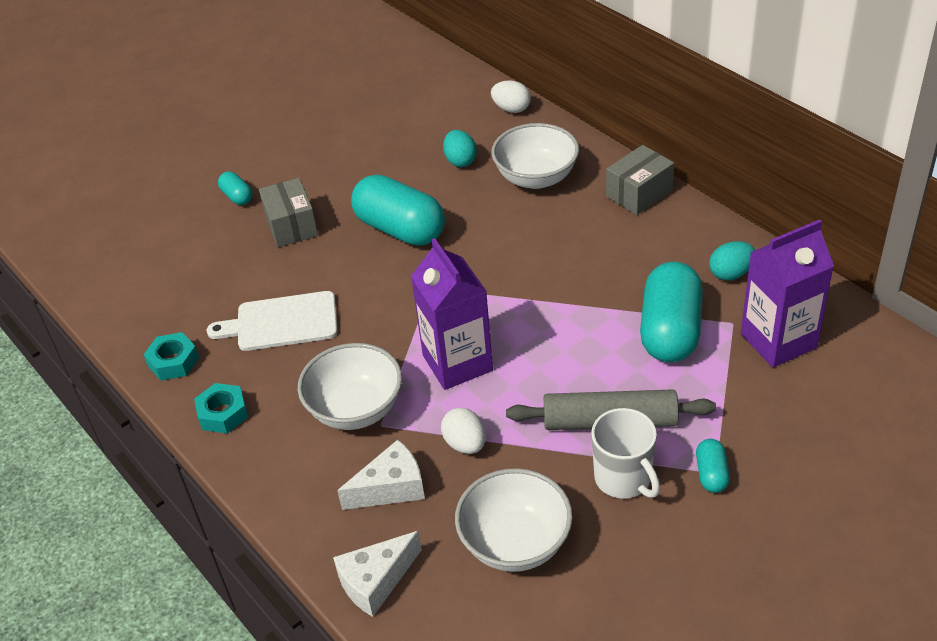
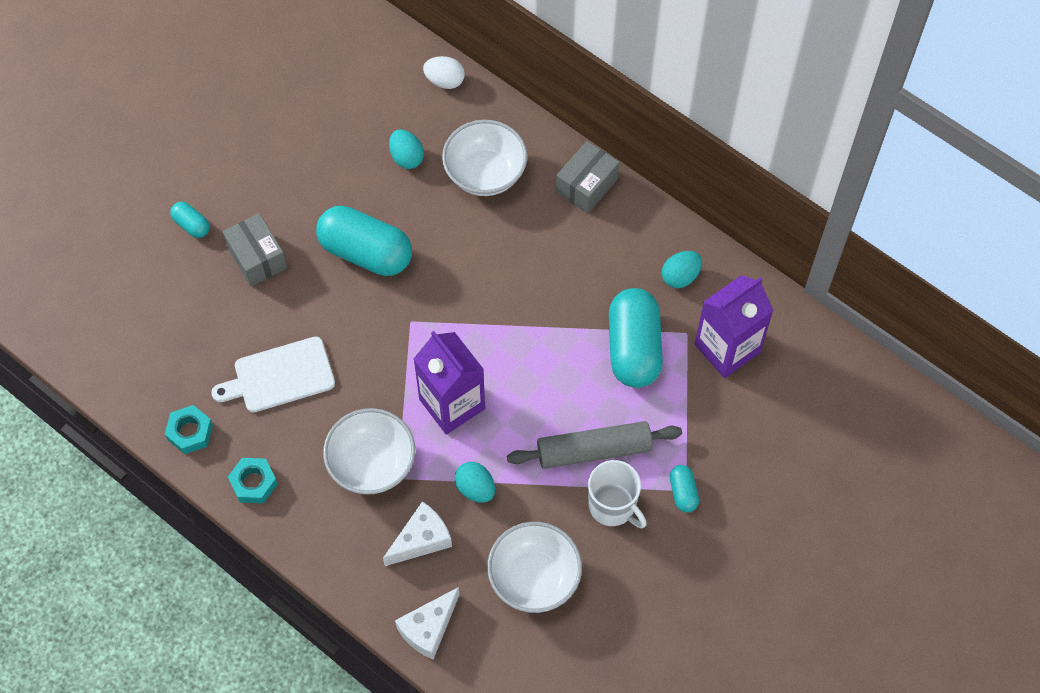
camera: 15 degrees left, 20 degrees up
white egg [441,407,486,454] -> turquoise egg [455,462,495,503]

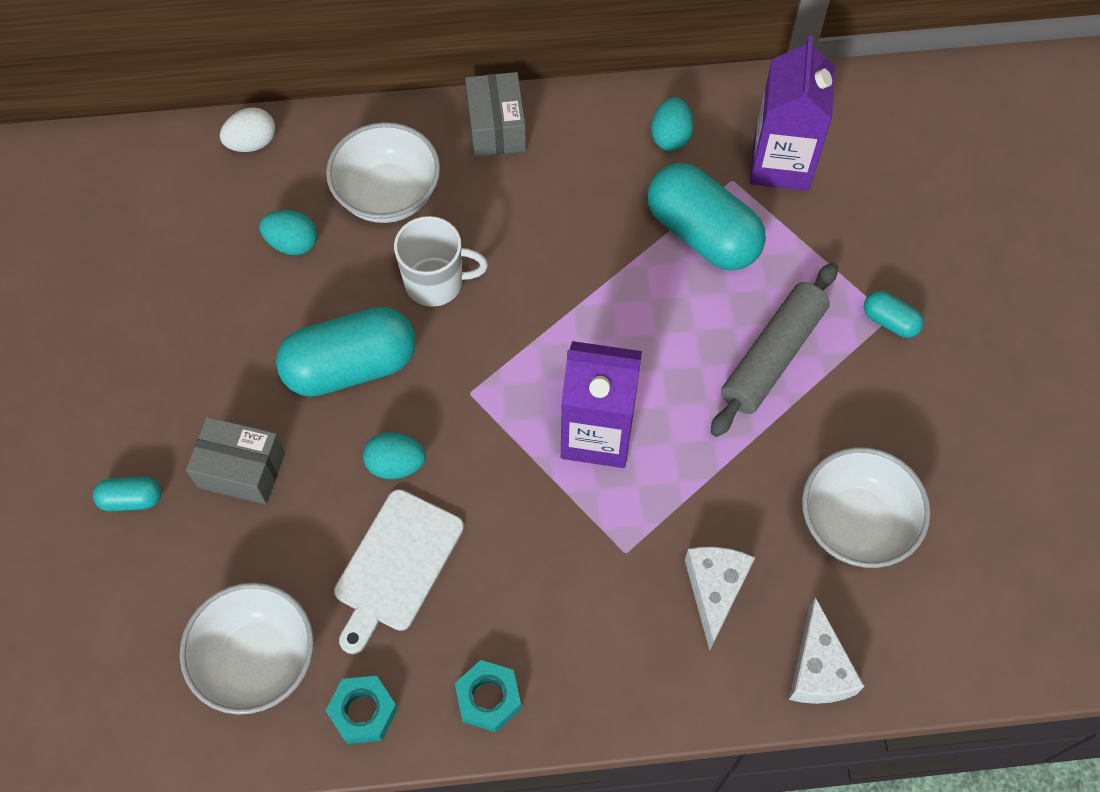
camera: 45 degrees left, 0 degrees up
white bowl [323,408,415,495] -> white bowl moved to [179,583,314,715]
turquoise egg [455,462,495,503] -> turquoise egg moved to [363,432,426,479]
white mug [588,460,647,528] -> white mug moved to [394,216,488,307]

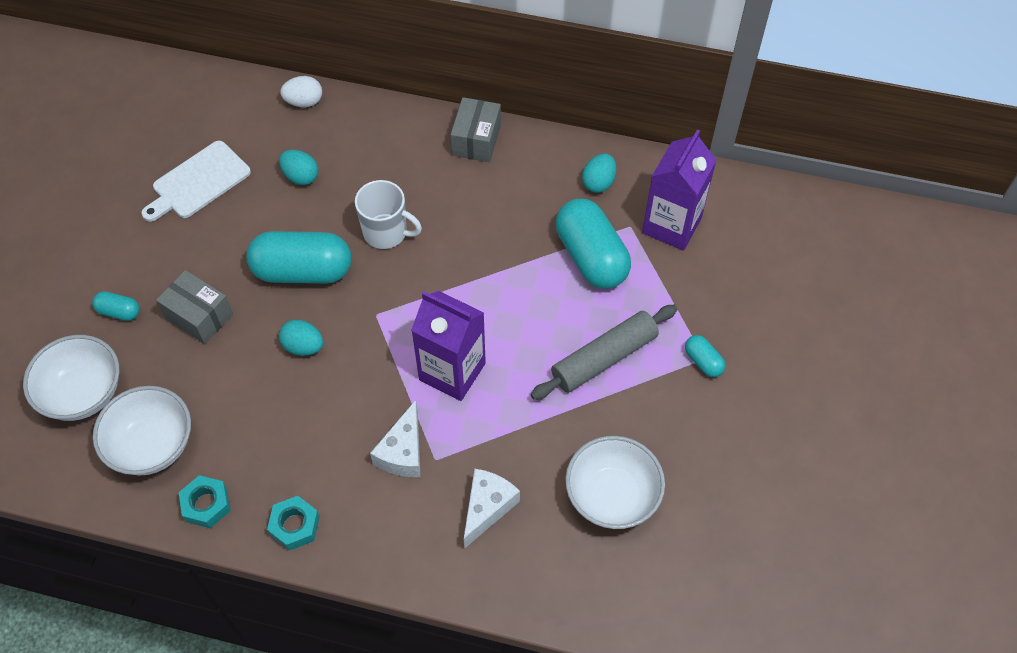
camera: 20 degrees right, 5 degrees down
white bowl [326,122,440,223] -> white bowl moved to [23,335,119,421]
white cutting board [334,489,464,654] -> white cutting board moved to [141,141,251,222]
white cheese [789,597,865,704] -> white cheese moved to [370,400,420,477]

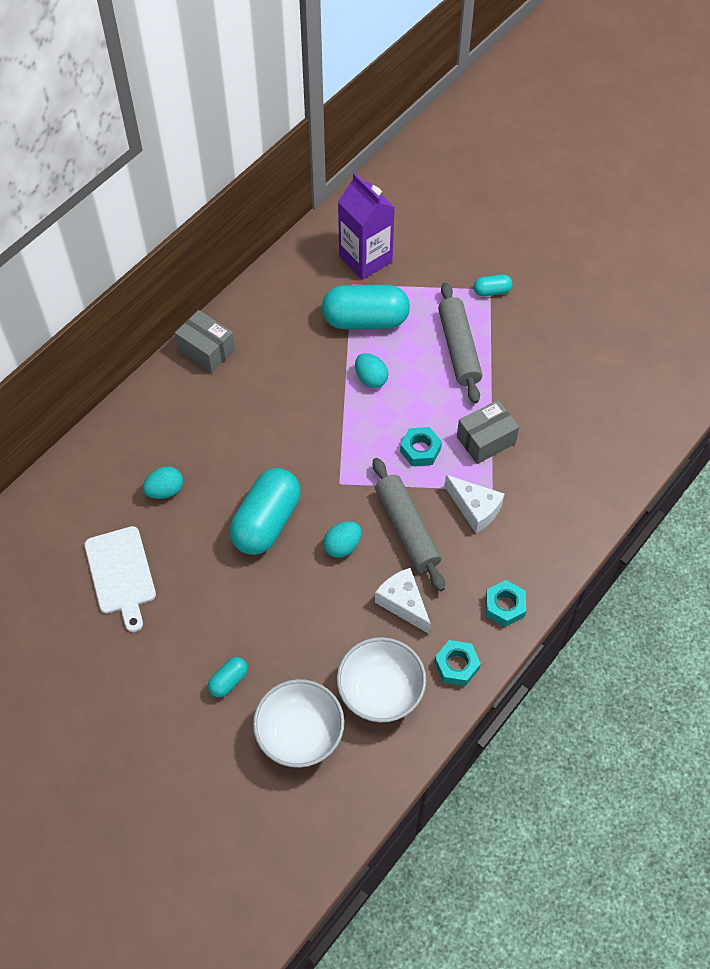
camera: 65 degrees left, 0 degrees up
grey box [156,270,233,344] -> grey box moved to [457,400,519,464]
white egg [280,76,322,107] -> none
white mug [355,180,422,249] -> none
purple carton [411,291,486,401] -> turquoise nut [400,427,442,466]
white cheese [464,468,520,549] -> white cheese moved to [375,568,431,634]
white bowl [565,436,665,529] -> none
turquoise egg [582,153,616,193] -> turquoise egg moved to [355,353,388,388]
none -> grey rolling pin [373,458,445,591]

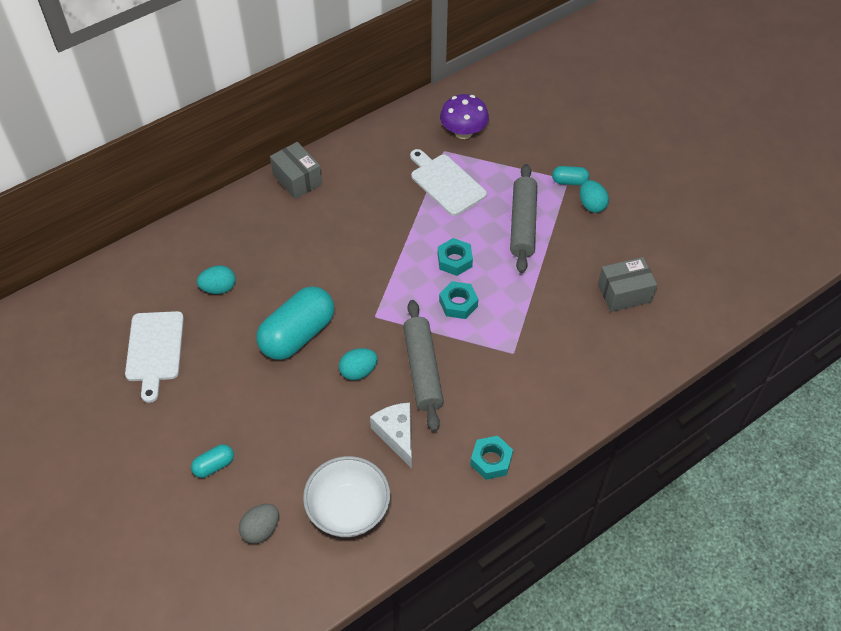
camera: 15 degrees right, 5 degrees down
white bowl [253,679,344,768] -> grey egg [239,504,279,544]
turquoise capsule [322,285,410,329] -> white cutting board [410,149,487,216]
purple carton [338,173,395,280] -> purple mushroom [440,94,489,139]
turquoise egg [355,353,388,388] -> turquoise egg moved to [580,180,609,213]
turquoise nut [434,640,481,686] -> turquoise nut moved to [438,238,473,276]
white cheese [444,475,504,533] -> none
grey box [457,400,519,464] -> grey box moved to [598,257,657,312]

